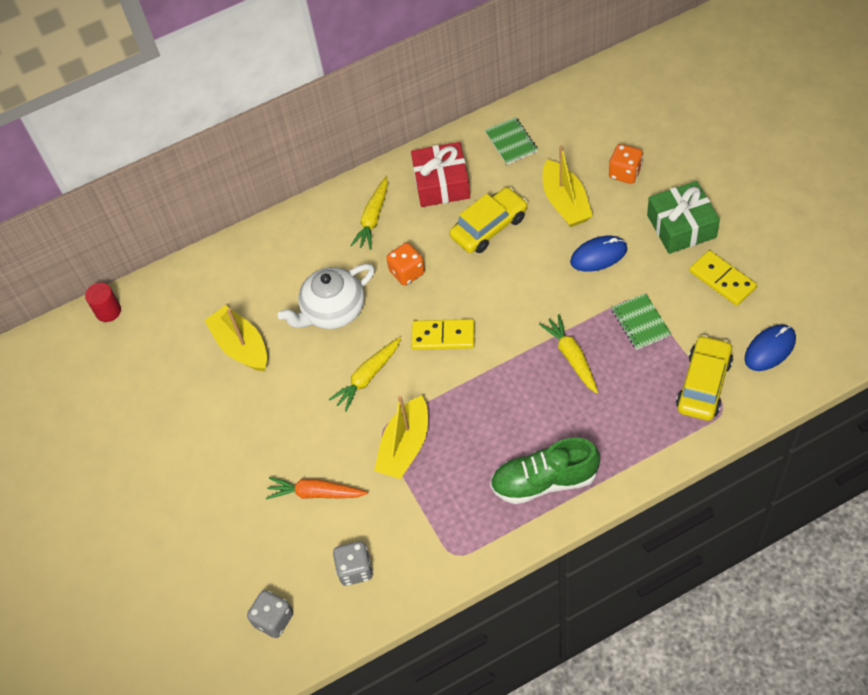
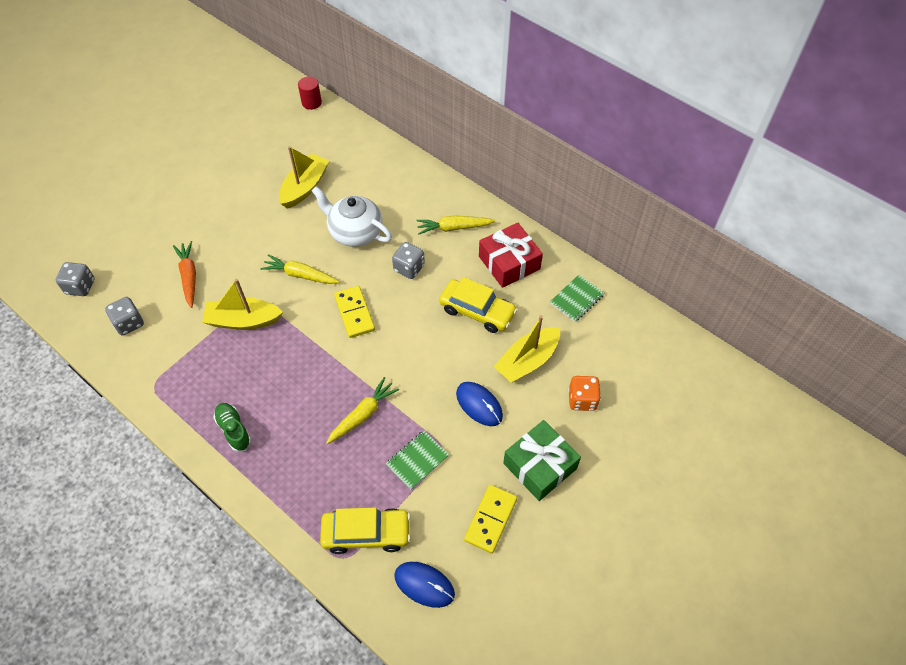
camera: 60 degrees right, 0 degrees up
orange dice [386,243,425,286] -> grey dice [392,242,425,279]
green shoe [490,438,600,504] -> green shoe [213,403,251,452], size x0.60

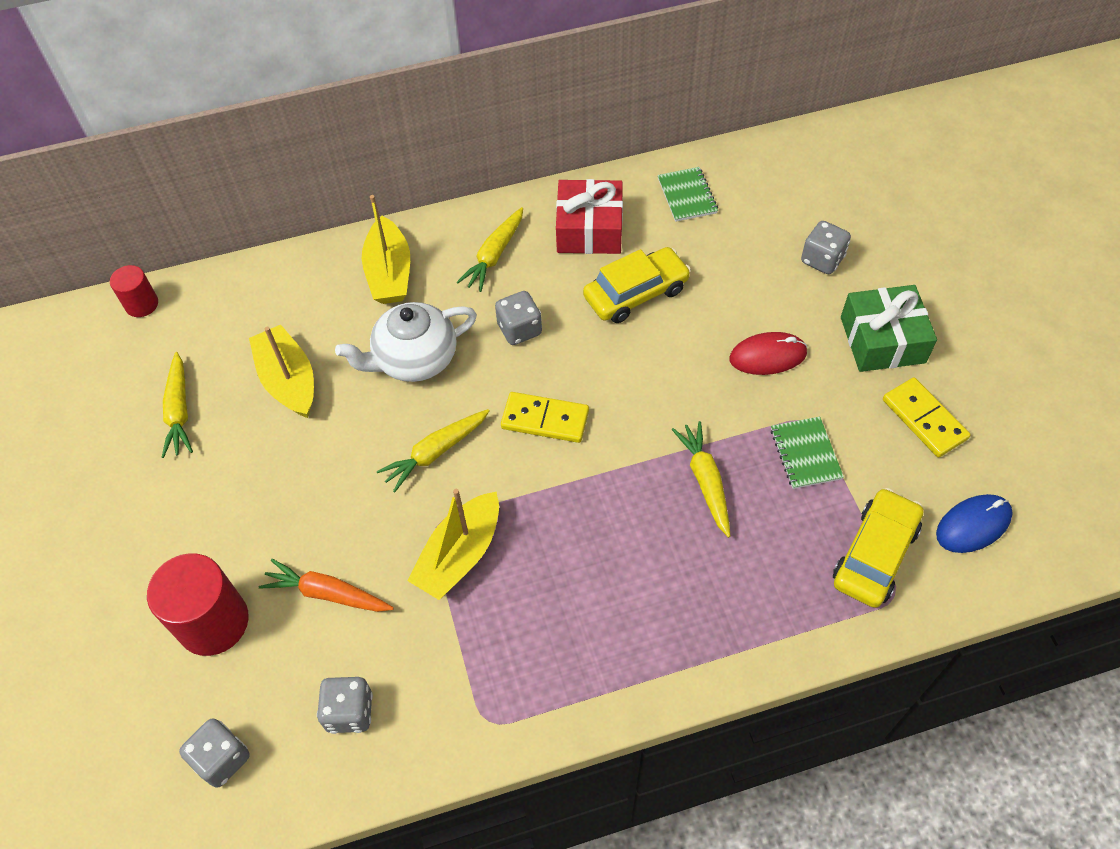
camera: 55 degrees left, 0 degrees up
green shoe [213,403,251,452] -> none
blue mouse [456,382,503,426] -> red mouse [729,332,807,375]
yellow boat [494,315,560,383] -> yellow boat moved to [362,195,410,304]
orange dice [568,376,601,411] -> grey dice [801,221,851,274]
none -> red cylinder [147,553,249,656]
none -> yellow carrot [161,352,193,458]

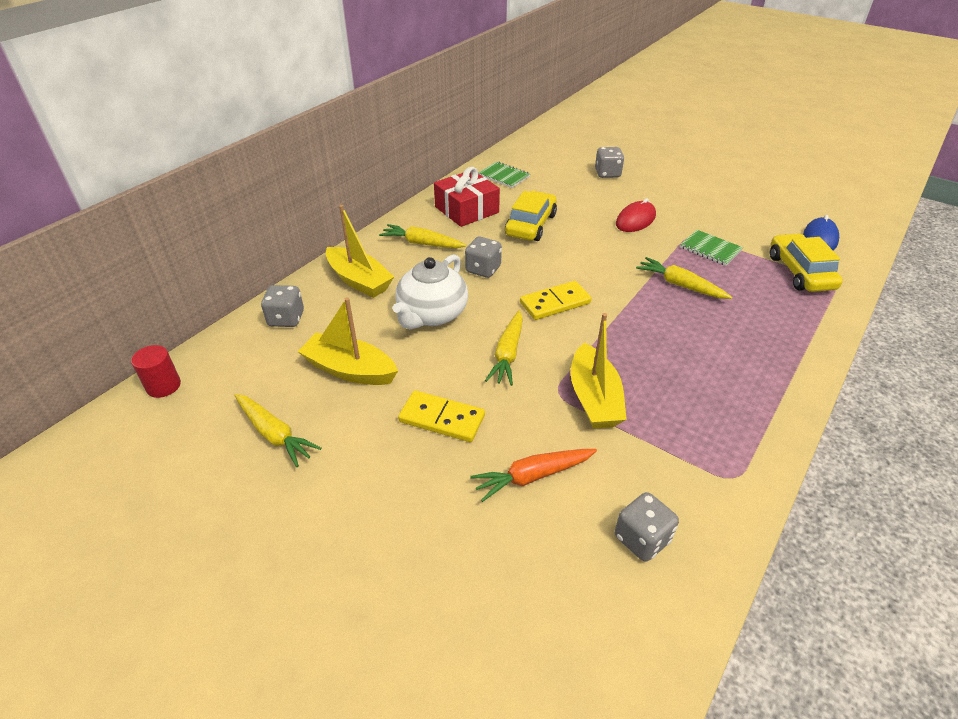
camera: 40 degrees left, 15 degrees down
red cylinder [147,553,249,656] -> none
grey dice [179,719,250,788] -> grey dice moved to [261,285,304,327]
yellow carrot [457,207,523,292] -> yellow carrot turned 120 degrees clockwise [379,224,467,248]
green gift [841,285,937,372] -> none
yellow domino [883,377,970,457] -> yellow domino moved to [398,390,485,442]

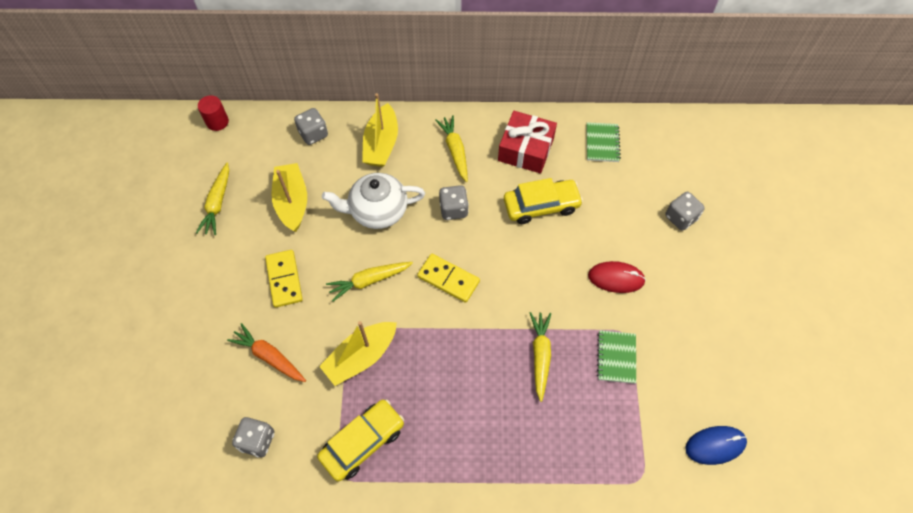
camera: 55 degrees right, 20 degrees up
yellow car [770,233,843,292] -> yellow car moved to [317,399,404,482]

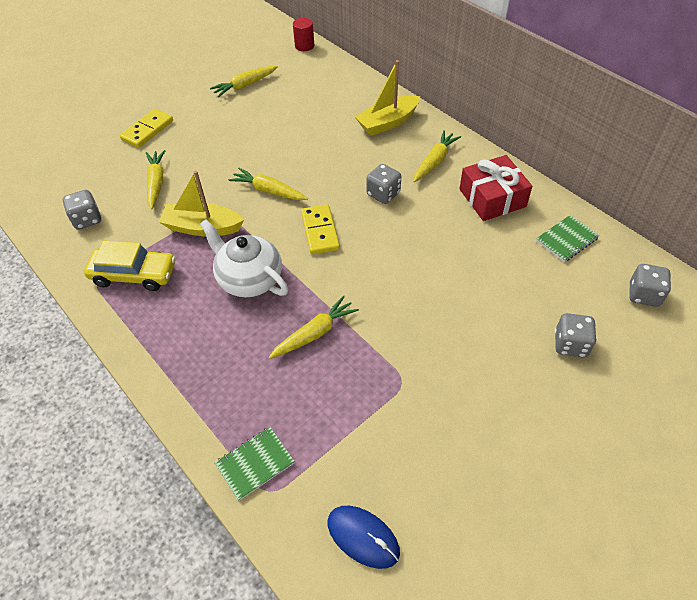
camera: 50 degrees right, 10 degrees down
orange carrot [227,323,306,382] -> yellow carrot [146,150,165,210]
yellow domino [265,250,303,308] -> yellow domino moved to [120,109,173,148]
yellow boat [271,163,307,232] -> none
grey dice [294,108,328,145] -> grey dice moved to [629,264,671,307]
white teapot [322,173,425,229] -> white teapot moved to [200,219,288,297]
yellow car [504,178,583,224] -> none
red mouse [588,261,646,293] -> none
green notebook [597,330,636,384] -> green notebook moved to [215,427,295,501]

